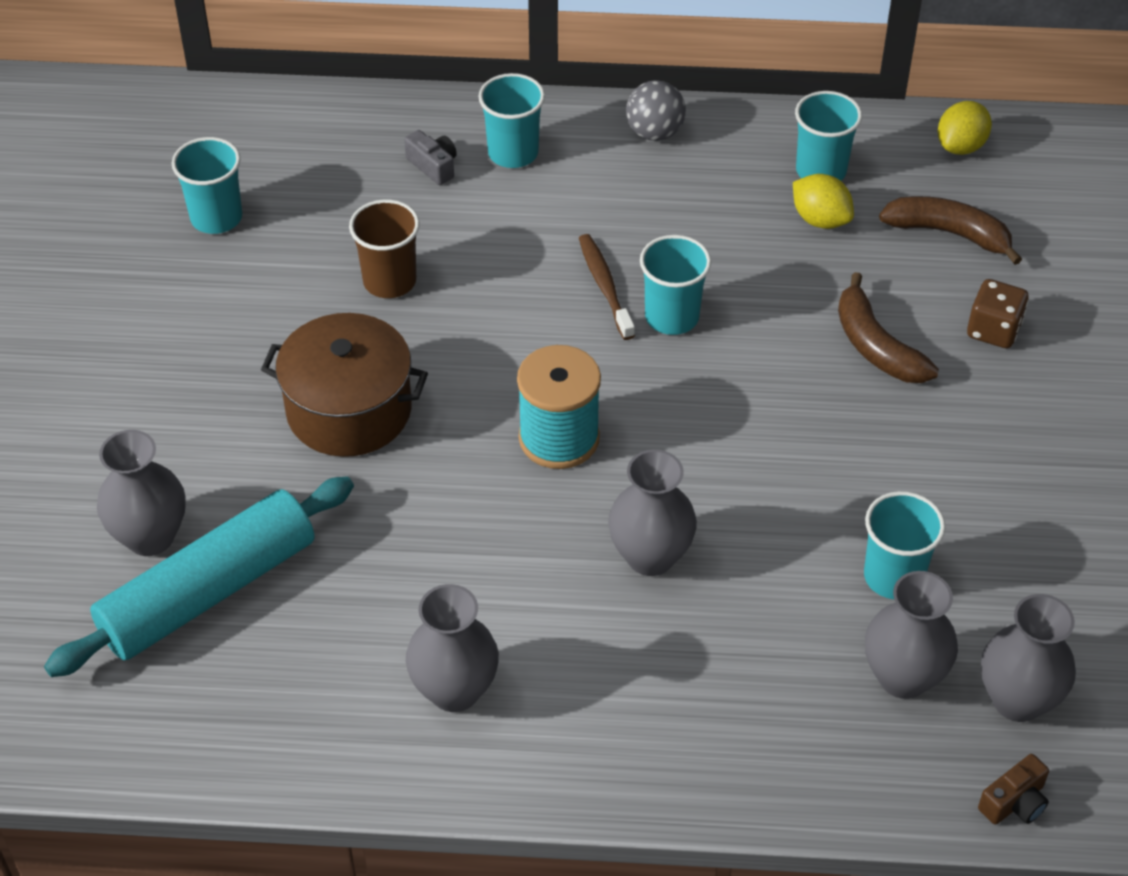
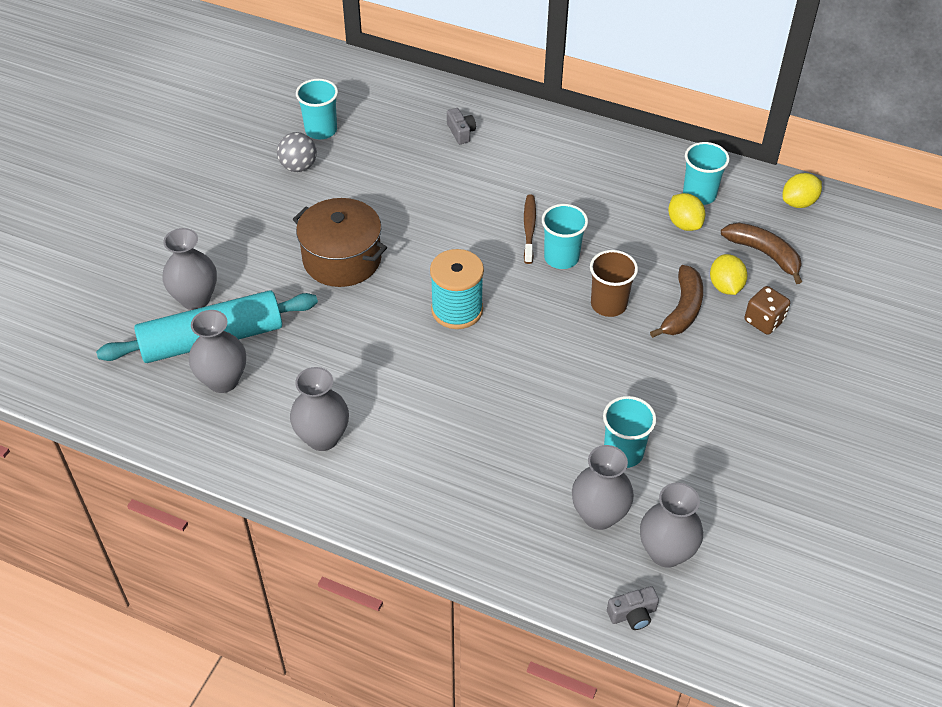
camera: 20 degrees right, 0 degrees up
brown cup [349,199,420,298] -> brown cup moved to [590,250,638,317]
turquoise cup [478,73,545,168] -> none
grey vase [608,449,697,576] -> grey vase moved to [189,310,246,393]
grey ball [626,80,686,141] -> grey ball moved to [277,132,317,172]
brown banana [838,272,939,383] -> brown banana turned 150 degrees counterclockwise [650,265,703,338]
brown camera [978,754,1049,825] -> grey camera [607,586,659,630]
none -> yellow lemon [710,254,747,295]

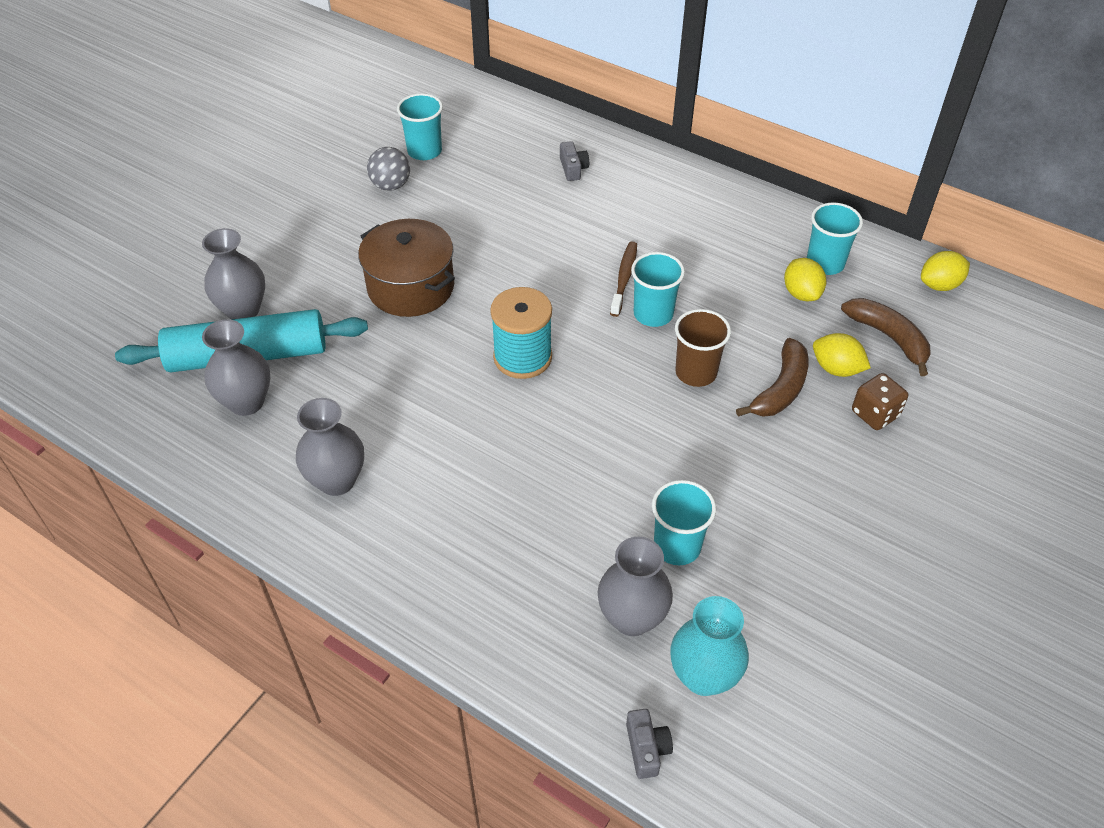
camera: 10 degrees right, 0 degrees up
grey camera [607,586,659,630] -> grey camera turned 90 degrees counterclockwise [626,709,673,779]
grey vase [640,483,703,568] -> turquoise vase [671,596,749,696]
yellow lemon [710,254,747,295] -> yellow lemon turned 60 degrees counterclockwise [813,333,871,377]

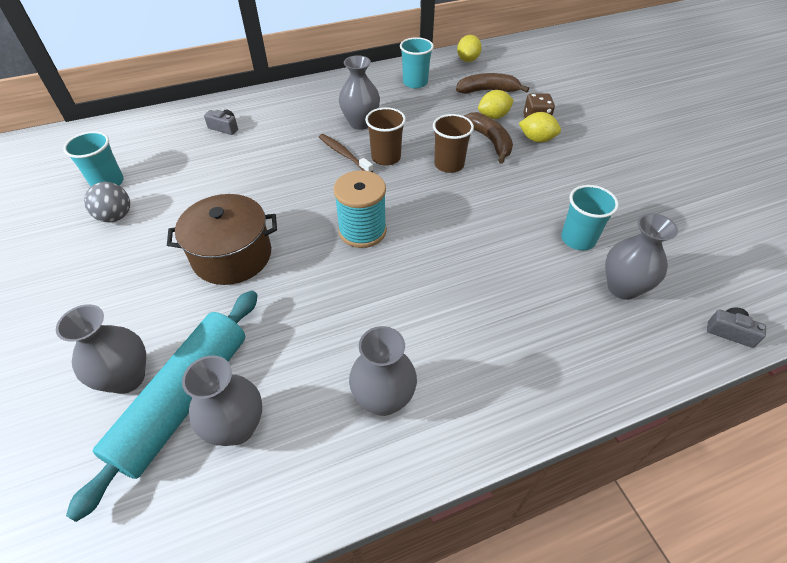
camera: 55 degrees left, 0 degrees up
turquoise cup [631,252,685,327] -> brown cup [365,107,406,166]
turquoise vase [671,596,749,696] -> none
yellow lemon [784,258,826,301] -> yellow lemon moved to [519,112,561,142]
none -> grey vase [339,55,380,130]

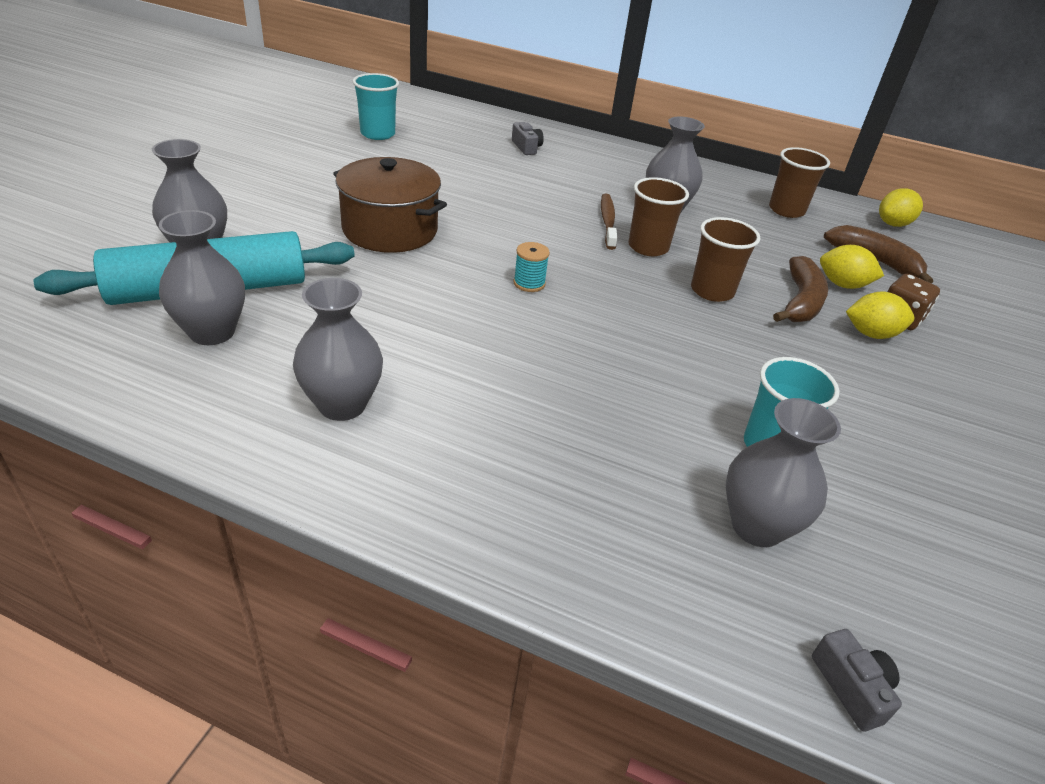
camera: 40 degrees right, 10 degrees down
grey ball [84,182,130,222] -> none
turquoise spool [333,170,387,248] -> turquoise spool [513,242,550,292], size x0.50
turquoise cup [400,37,434,88] -> brown cup [769,147,830,218]
yellow lemon [519,112,561,142] -> yellow lemon turned 60 degrees counterclockwise [846,291,914,339]

